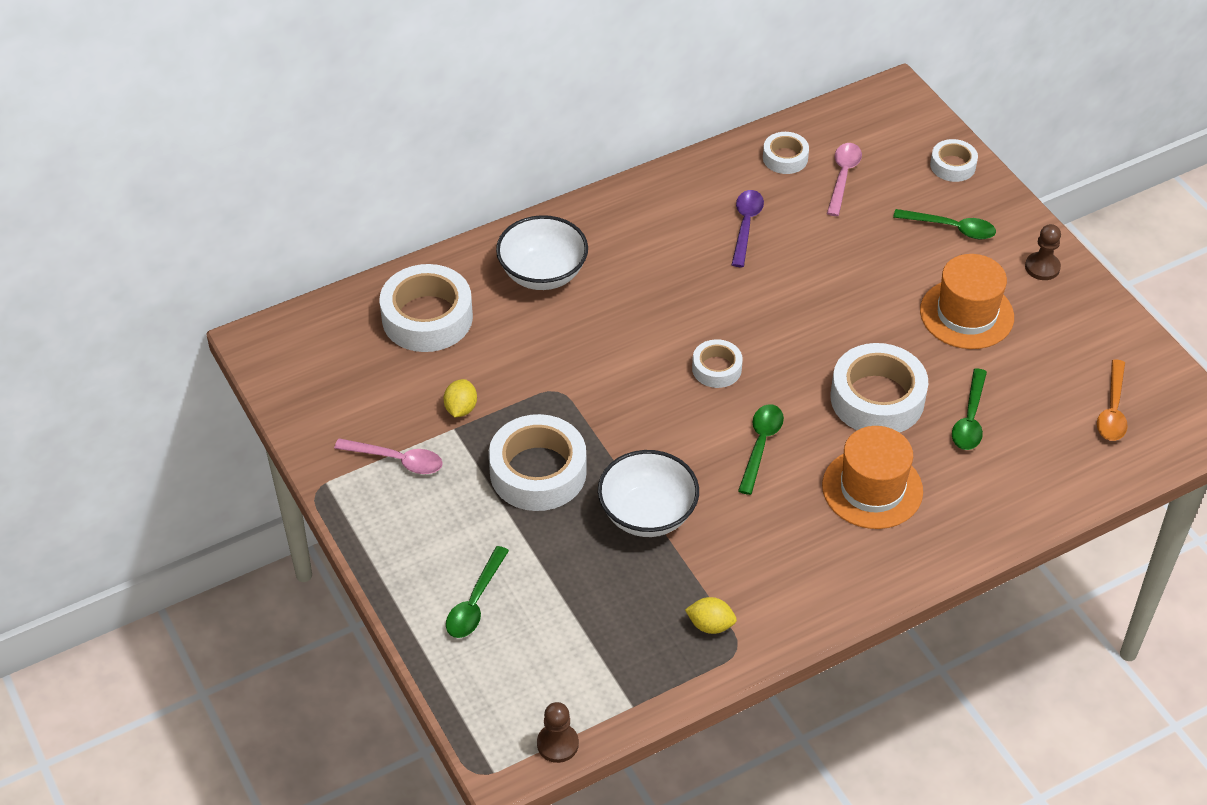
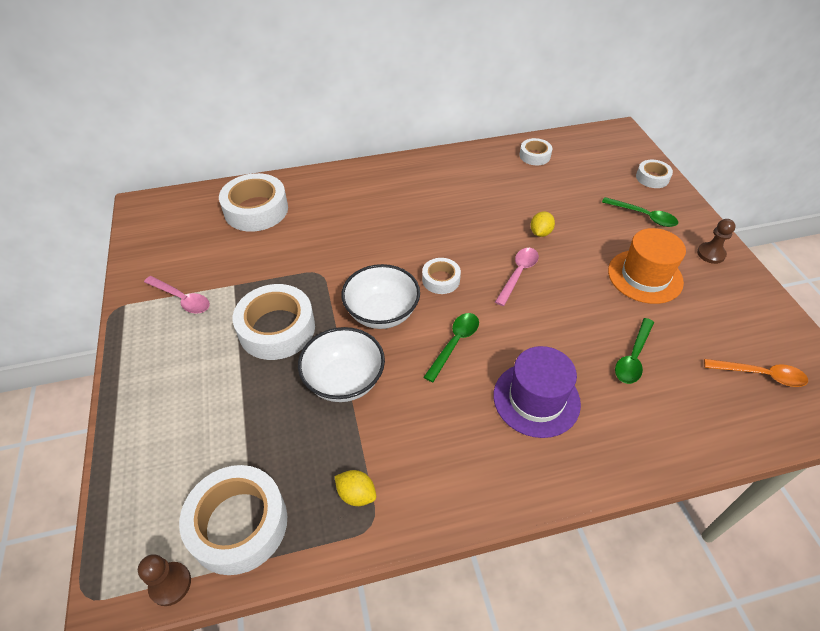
camera: 15 degrees right, 0 degrees up
yellow lemon [443,379,477,417] -> yellow lemon moved to [531,211,555,237]
green spoon [446,546,509,638] -> none
white bowl [496,215,588,290] -> white bowl moved to [341,264,420,329]
purple spoon [731,190,764,267] -> none
orange hat [822,426,923,529] -> purple hat [493,346,581,438]
pink spoon [827,143,862,216] -> pink spoon moved to [495,248,539,306]
white tape [831,343,928,433] -> white tape moved to [179,465,287,575]
orange spoon [1097,360,1128,441] -> orange spoon turned 105 degrees counterclockwise [704,359,808,387]

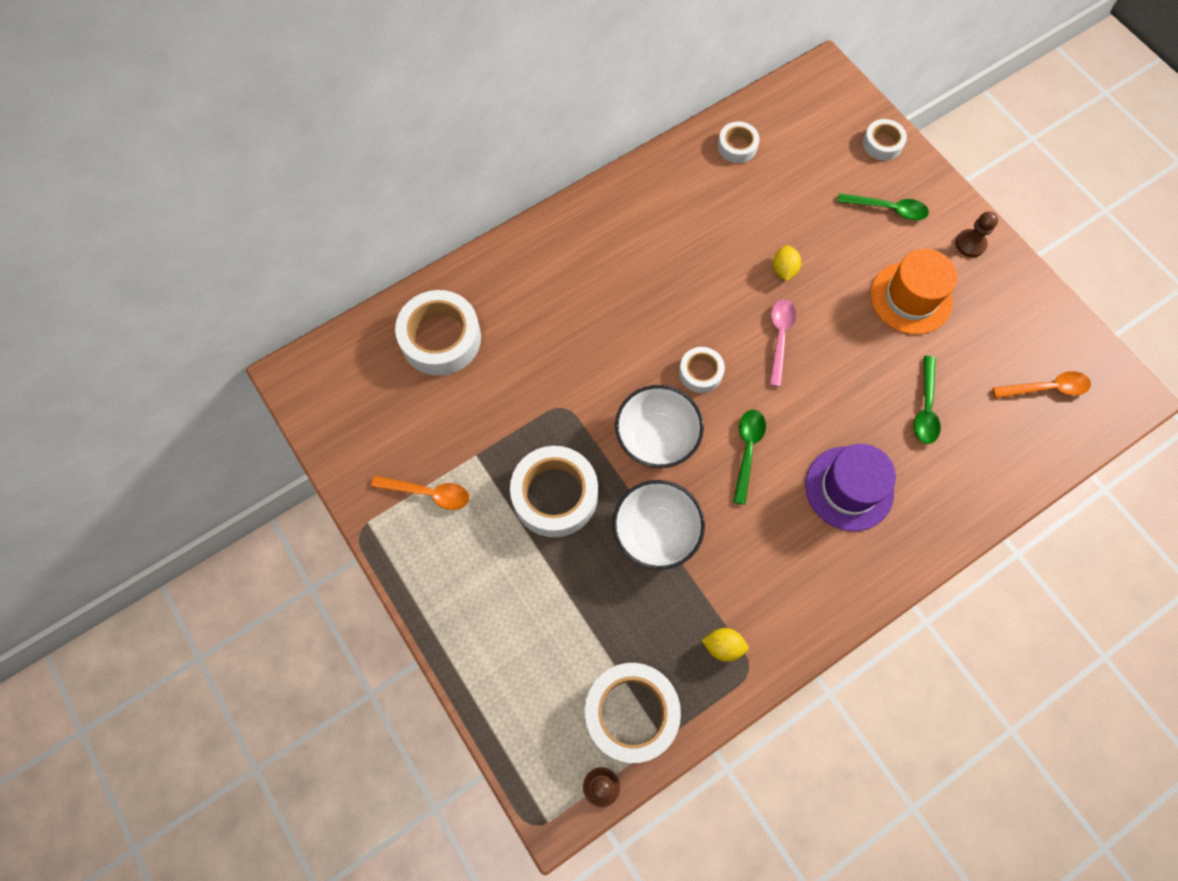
camera: 20 degrees left, 20 degrees up
pink spoon [144,276,210,314] -> orange spoon [371,475,469,510]

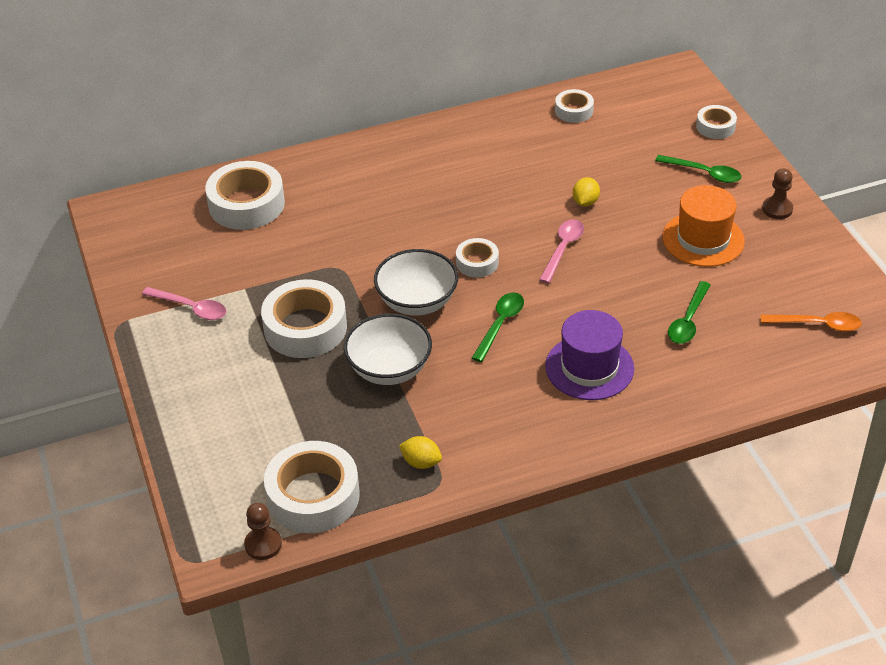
camera: 15 degrees right, 25 degrees down
orange spoon [371,475,469,510] -> pink spoon [142,287,226,320]

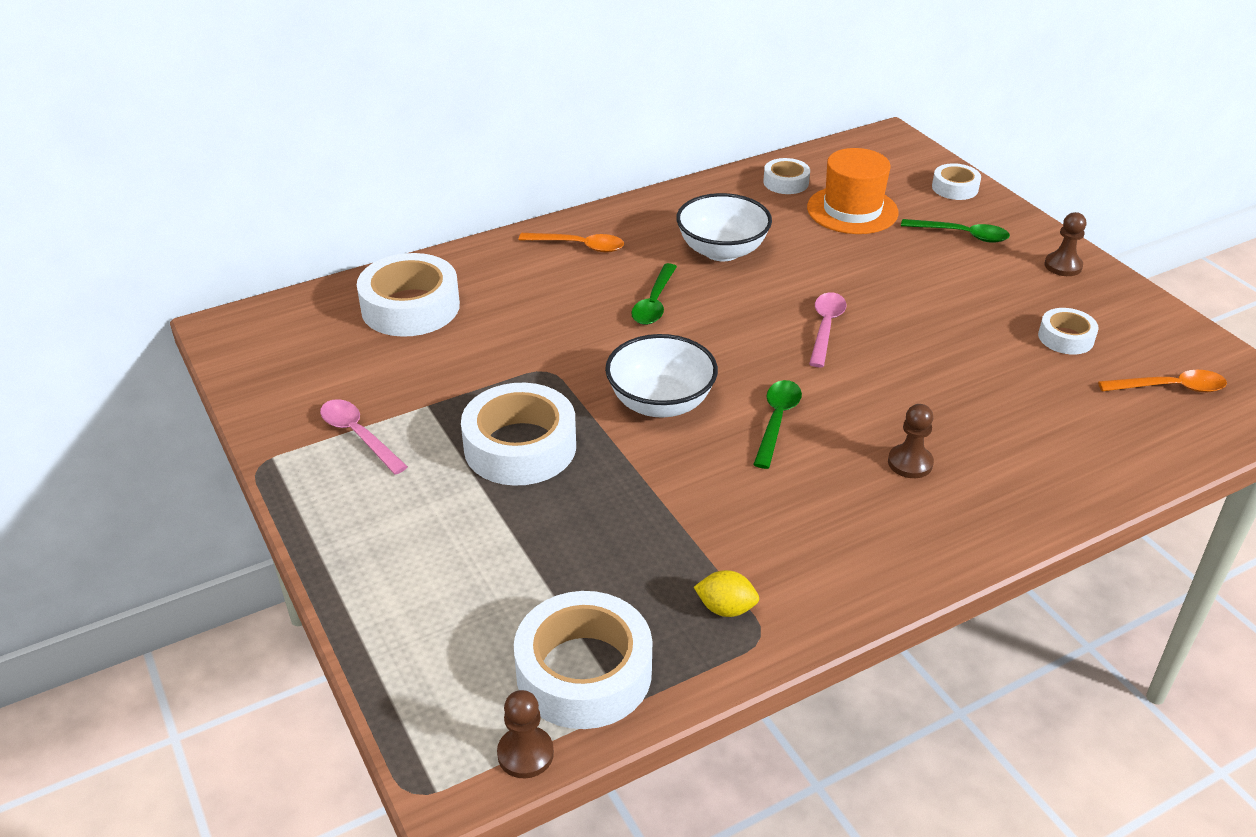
camera: 10 degrees left, 5 degrees down
pink spoon [142,287,226,320] -> pink spoon turned 150 degrees counterclockwise [320,399,408,475]
white bowl [344,313,432,385] -> white bowl moved to [676,193,772,261]
white tape [456,238,499,278] -> white tape moved to [1038,308,1099,355]
purple hat [545,310,634,400] -> brown pawn [888,404,934,478]
yellow lemon [573,177,600,206] -> none
orange hat [662,185,745,267] -> orange hat moved to [807,148,899,234]
green spoon [668,281,711,344] -> green spoon moved to [631,263,677,325]
none -> orange spoon [519,233,624,253]

